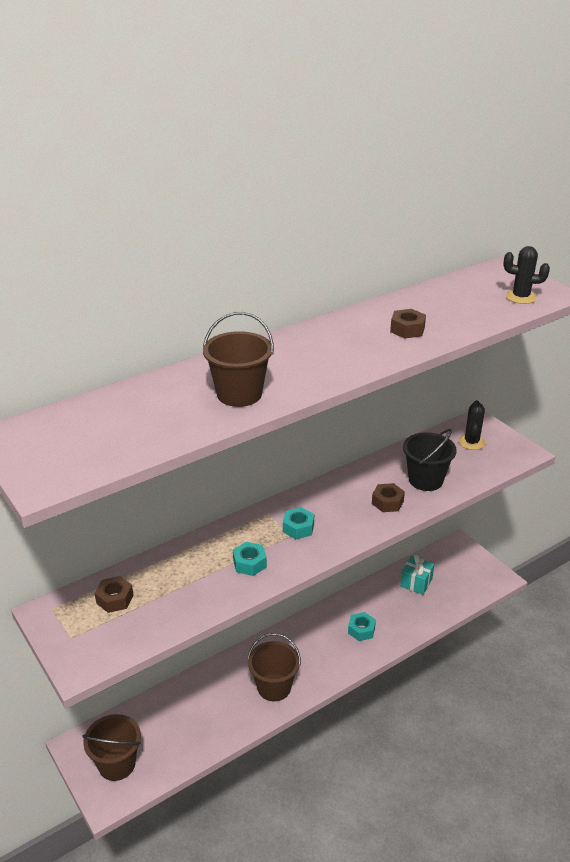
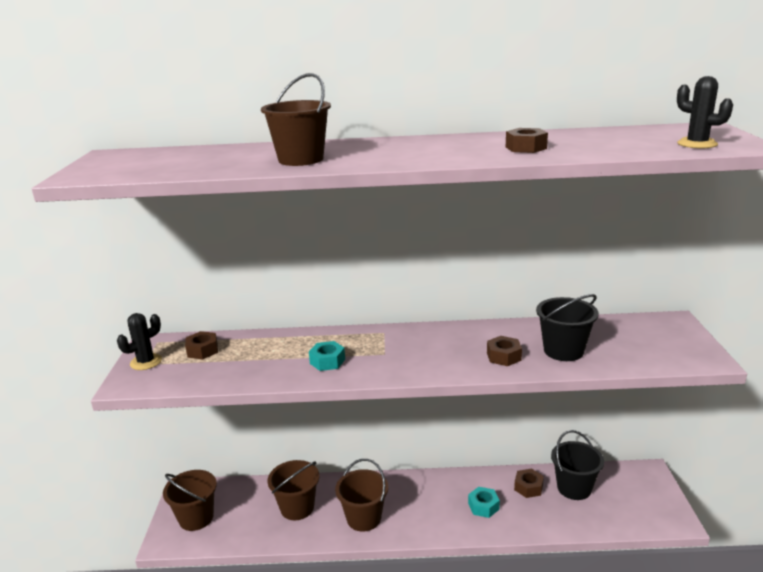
camera: 35 degrees right, 10 degrees down
turquoise nut [283,507,314,539] -> none
turquoise gift [400,554,434,595] -> black bucket [551,430,604,500]
black cactus [459,400,485,450] -> black cactus moved to [117,313,162,370]
none -> brown bucket [267,460,319,520]
none -> brown nut [514,469,544,498]

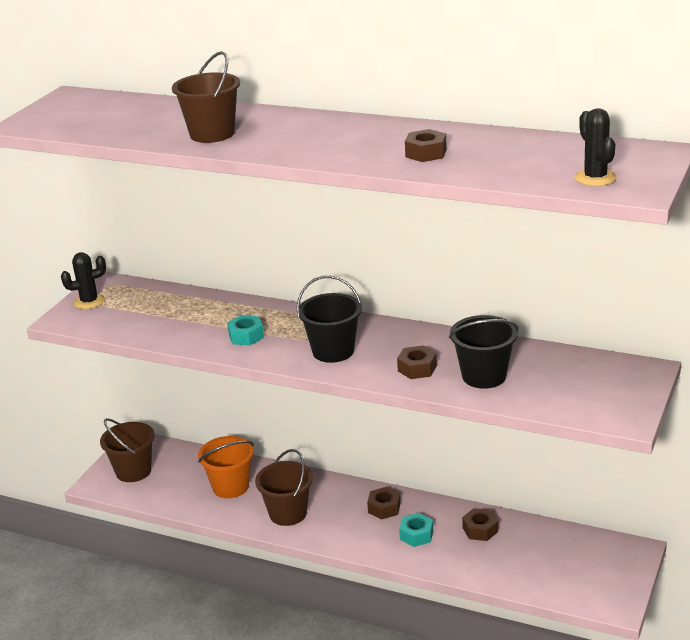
camera: 25 degrees right, 5 degrees up
brown nut [185,331,218,359] -> brown nut moved to [367,487,400,519]
brown bucket [267,460,319,520] -> orange bucket [198,436,254,498]
black bucket [551,430,604,500] -> black bucket moved to [297,275,362,363]

